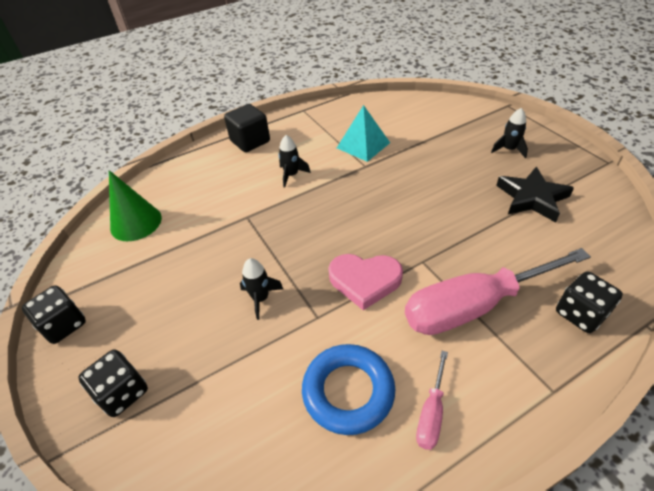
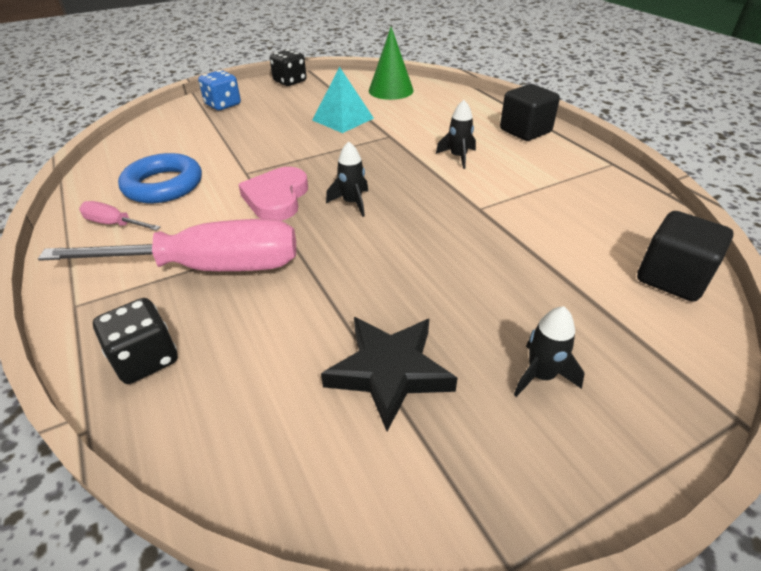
camera: 90 degrees right, 5 degrees down
black dice [78,349,148,417] -> blue dice [198,70,241,110]
black rocket [240,258,283,320] -> black rocket moved to [326,142,368,217]
turquoise pyramid [337,105,390,162] -> turquoise pyramid moved to [312,67,374,133]
pink screwdriver [405,248,591,335] -> pink screwdriver turned 105 degrees clockwise [38,219,296,271]
none -> black cube [637,211,734,302]

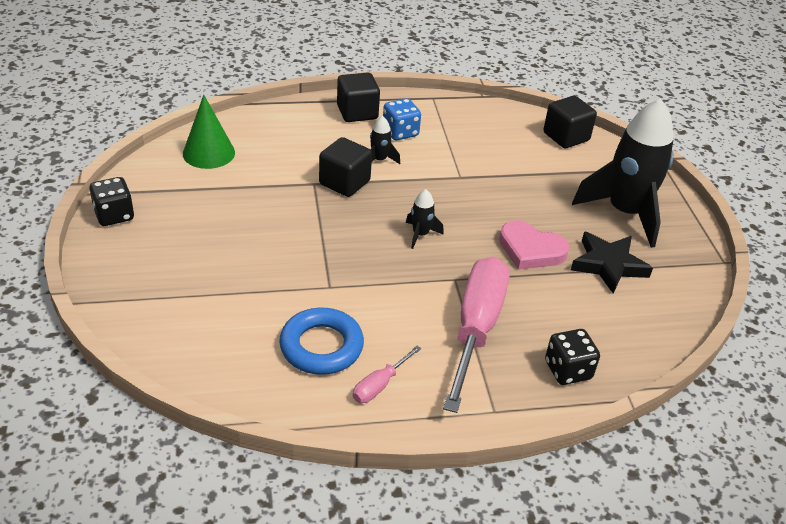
camera: 75 degrees left, 0 degrees up
blue dice [198,70,241,110] -> blue dice moved to [383,98,421,140]
pink heart [238,167,308,221] -> pink heart moved to [499,220,570,270]
turquoise pyramid [312,67,374,133] -> none
black rocket [514,306,585,397] -> black rocket [572,98,674,248], size x2.42
none -> black cube [319,137,372,197]

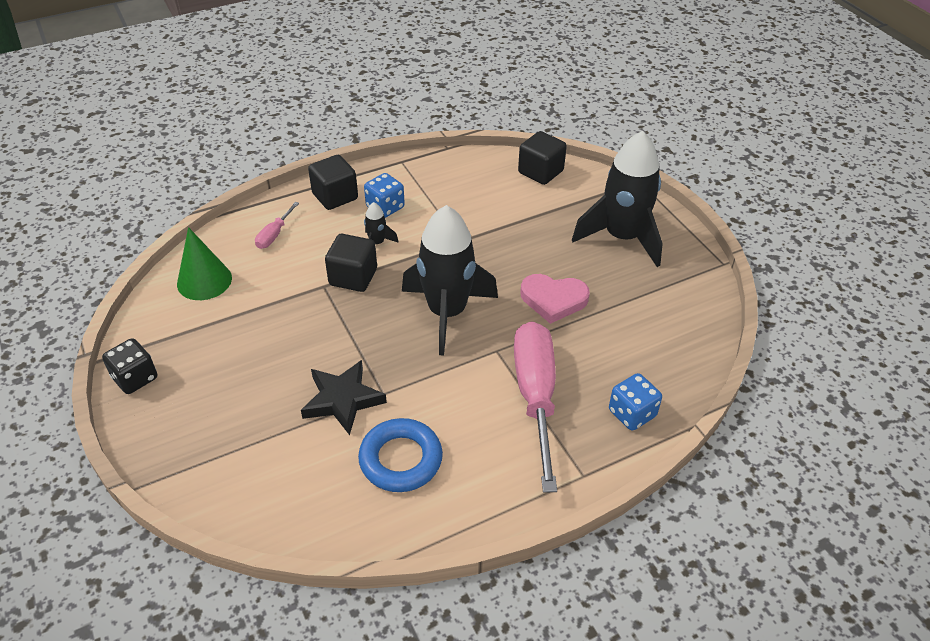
camera: 15 degrees left, 5 degrees up
pink screwdriver [353,346,421,403] -> pink screwdriver moved to [255,202,299,249]
black rocket [406,189,444,249] -> black rocket [402,205,498,355], size x2.42
black dice [545,329,600,385] -> blue dice [609,373,662,431]
black star [571,231,653,294] -> black star moved to [301,360,387,435]

